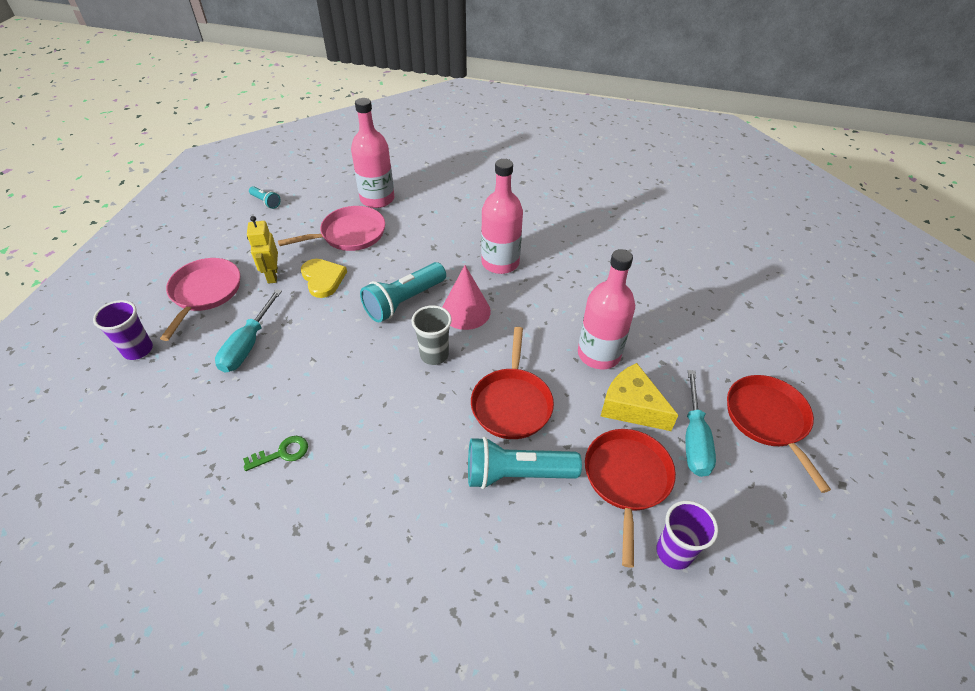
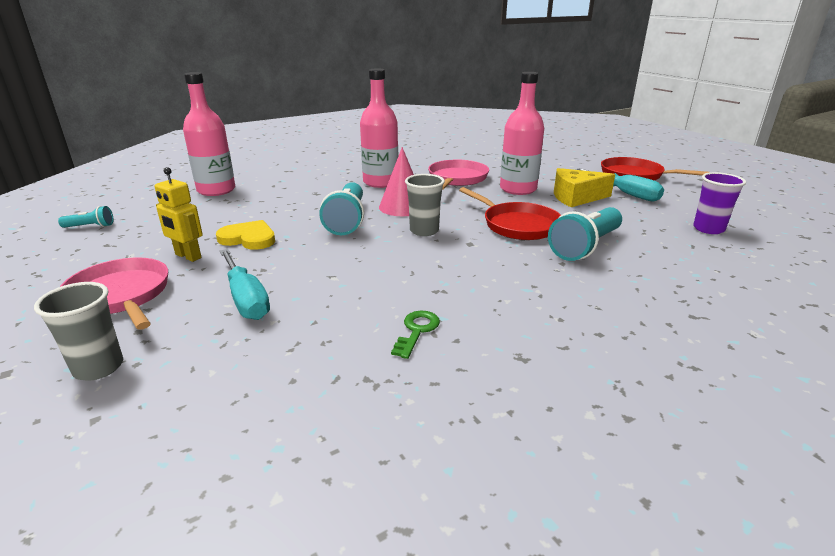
camera: 45 degrees left, 20 degrees down
purple cup [93,300,153,360] -> grey cup [34,282,123,381]
pink pan [278,206,385,251] -> pink pan moved to [428,160,489,190]
red pan [585,429,676,568] -> none

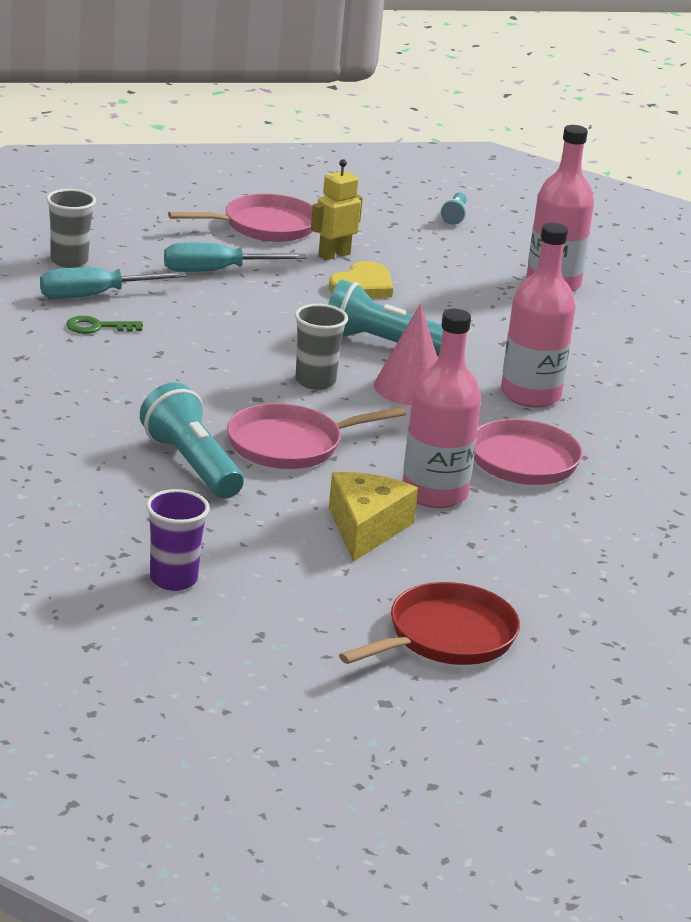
camera: 105 degrees right, 0 degrees up
grey cup [34,282,123,381] -> grey cup moved to [46,189,96,268]
green key [391,311,440,359] -> green key turned 135 degrees clockwise [66,316,143,334]
red pan [459,187,561,240] -> pink pan [227,403,406,469]
turquoise screwdriver [576,168,664,201] -> turquoise screwdriver moved to [40,267,186,299]

